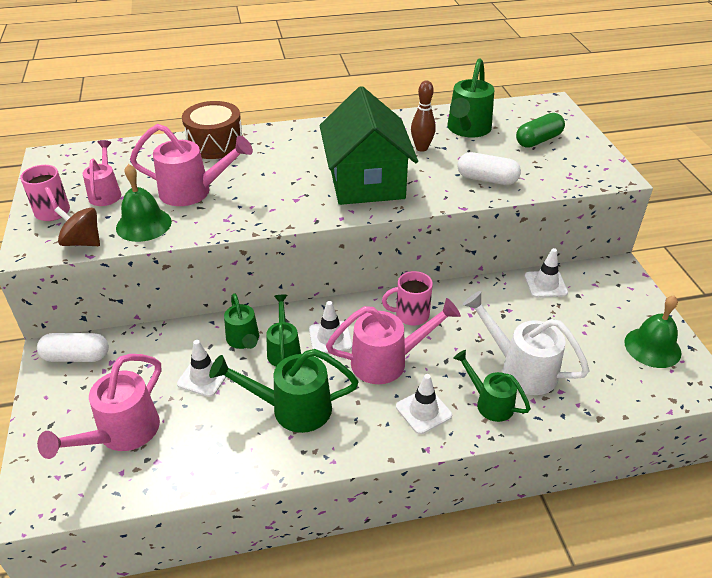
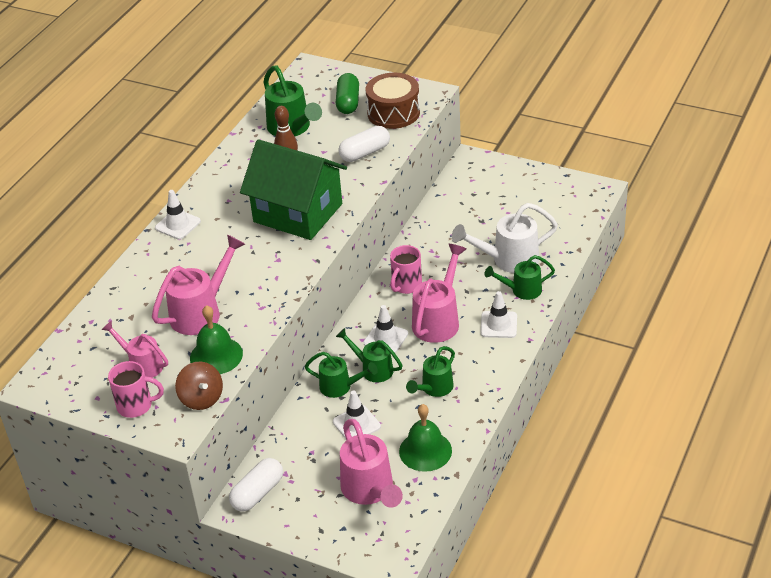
camera: 50 degrees left, 0 degrees up
brown spinning top [54,207,100,246] -> brown spinning top turned 90 degrees counterclockwise [175,362,223,410]
brown drum [182,101,243,159] -> brown drum moved to [366,73,420,129]
green watering can [209,349,358,433] -> green watering can [406,346,455,397], size x0.64
white traffic cone [525,248,568,298] -> white traffic cone moved to [155,190,201,240]
green bell [624,295,682,368] -> green bell moved to [399,404,452,472]

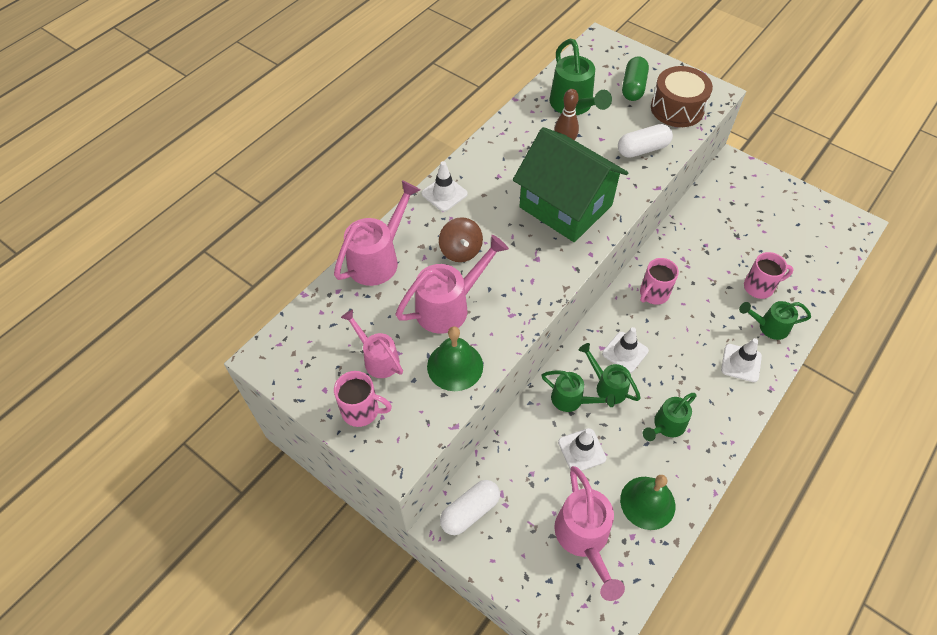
camera: 10 degrees right, 15 degrees up
brown spinning top [175,362,223,410] -> brown spinning top moved to [439,217,483,262]
pink watering can [412,244,467,343] -> pink watering can moved to [334,180,420,286]
white watering can [452,203,558,273] -> pink mug [744,252,794,299]

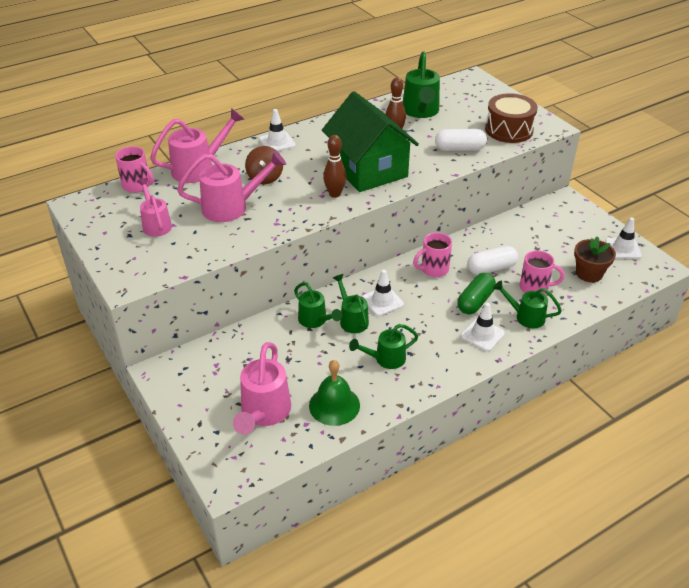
camera: 20 degrees right, 15 degrees down
pink mug [334,371,392,427] -> pink mug moved to [115,146,153,193]
green bell [427,326,483,391] -> none
white capsule [440,480,500,535] -> white capsule moved to [467,246,518,275]
white traffic cone [558,428,606,471] -> white traffic cone moved to [605,217,642,259]
green capsule [622,56,649,101] -> green capsule moved to [457,273,496,314]
none -> brown bowling pin [323,135,346,198]
none -> brown flower pot [574,236,616,282]

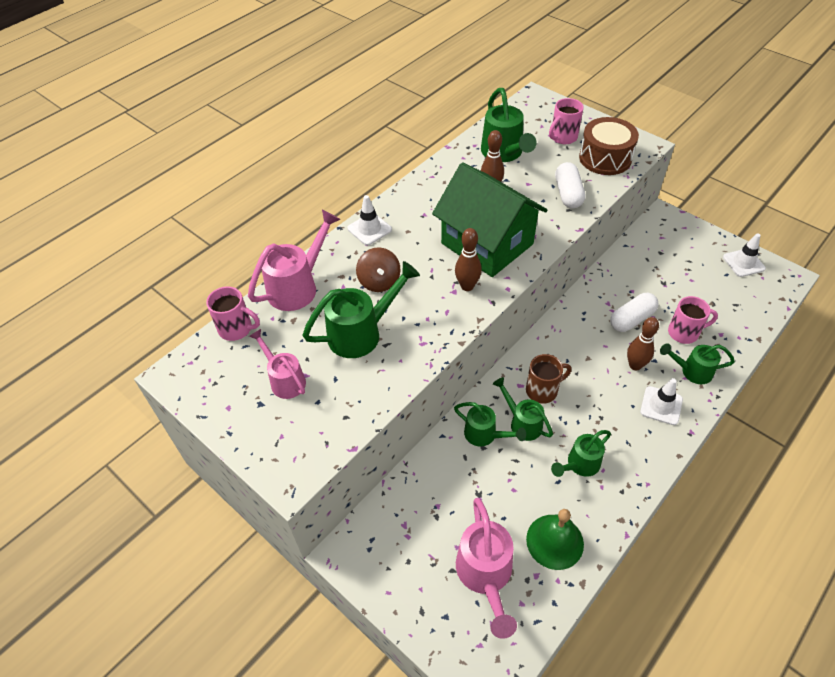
camera: 15 degrees left, 10 degrees up
pink watering can [177,151,286,222] -> green watering can [302,261,420,358]
white traffic cone [362,270,404,316] -> brown mug [526,354,572,404]
pink mug [413,232,452,277] -> pink mug moved to [549,98,584,144]
white capsule [435,129,487,151] -> white capsule turned 75 degrees counterclockwise [555,162,585,208]
green capsule [457,273,496,314] -> brown bowling pin [627,317,659,371]
brown flower pot [574,236,616,282] -> none

